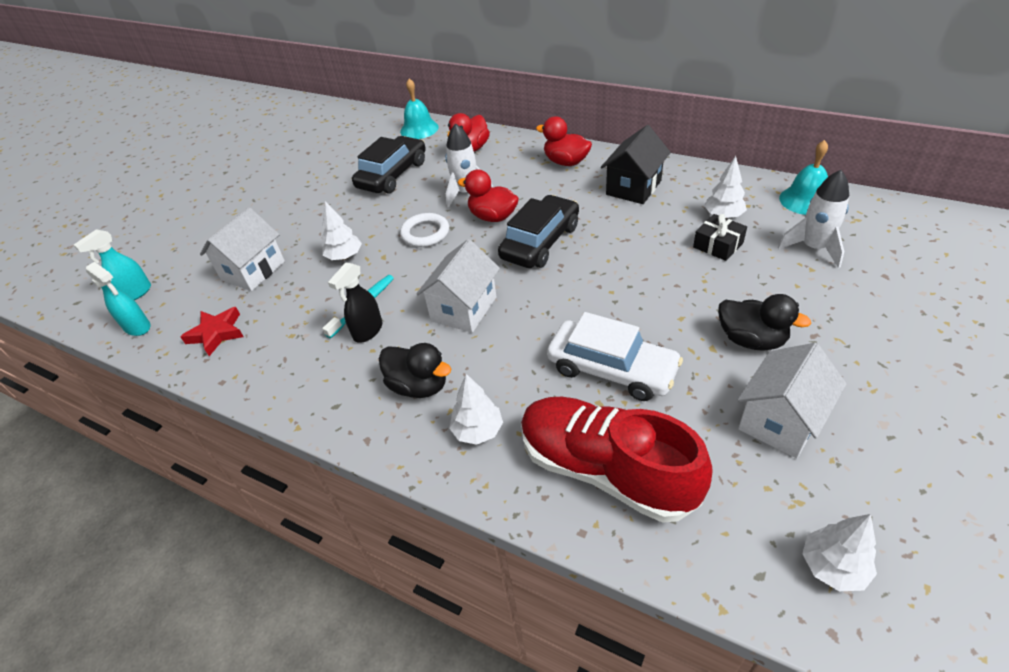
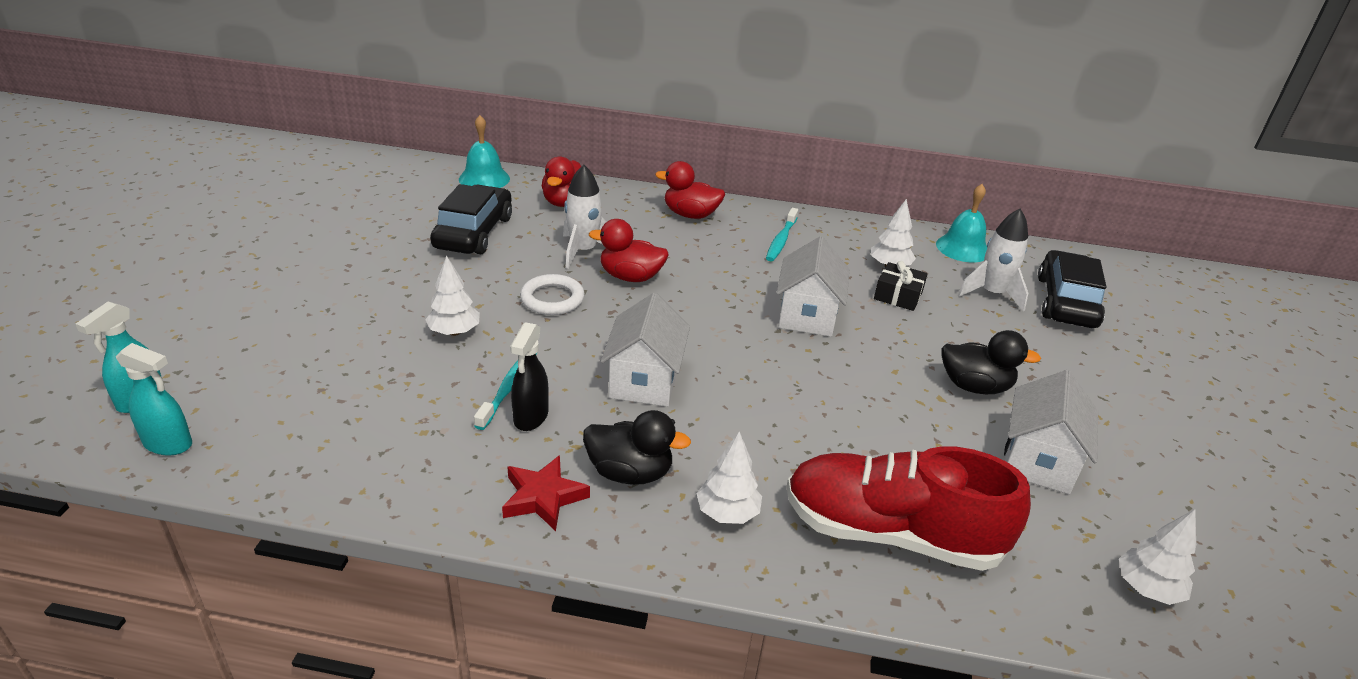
camera: 25 degrees left, 10 degrees down
red star [180,307,244,356] -> red star moved to [502,455,590,531]
white house [200,207,285,291] -> white house moved to [777,236,850,337]
black car [498,195,579,268] -> black car moved to [1038,250,1106,328]
white car [547,312,683,401] -> none
black house [601,125,671,204] -> turquoise toothbrush [766,208,798,262]

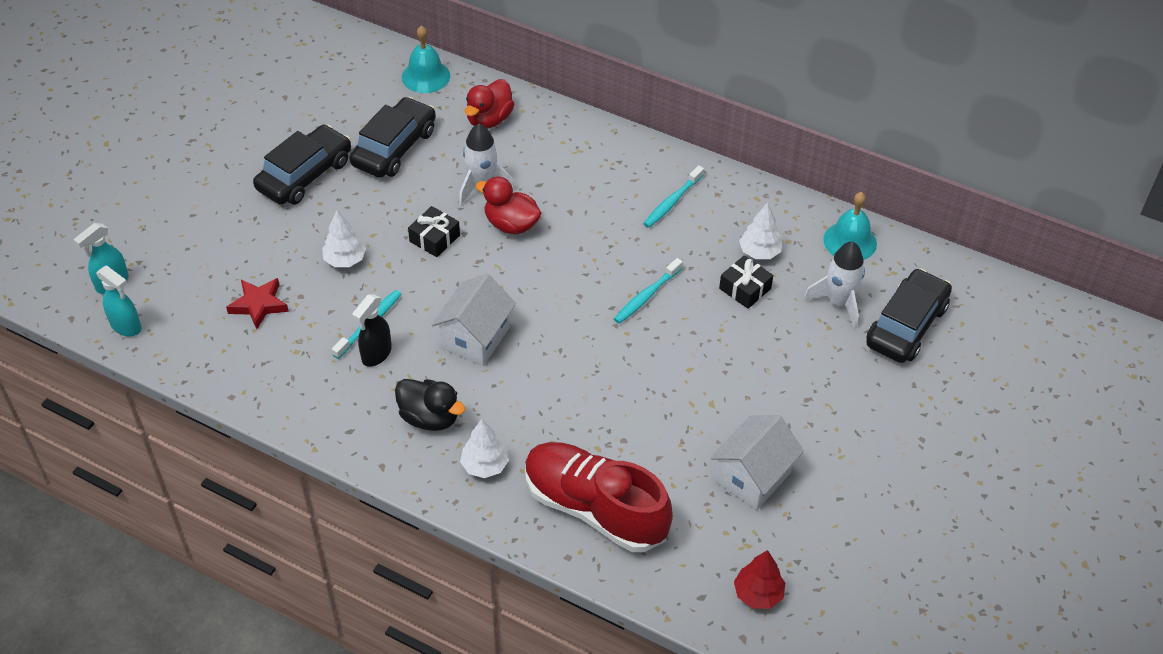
camera: 20 degrees right, 15 degrees up
red star [502,455,590,531] -> red star moved to [226,278,289,329]
white ring [520,274,585,315] -> black gift [408,206,460,257]
red duck [655,161,725,219] -> none
white house [777,236,850,337] -> turquoise toothbrush [614,258,683,324]
black duck [941,330,1041,394] -> none
white tree [1119,509,1196,605] -> red tree [734,550,785,609]
none -> black car [253,125,351,205]

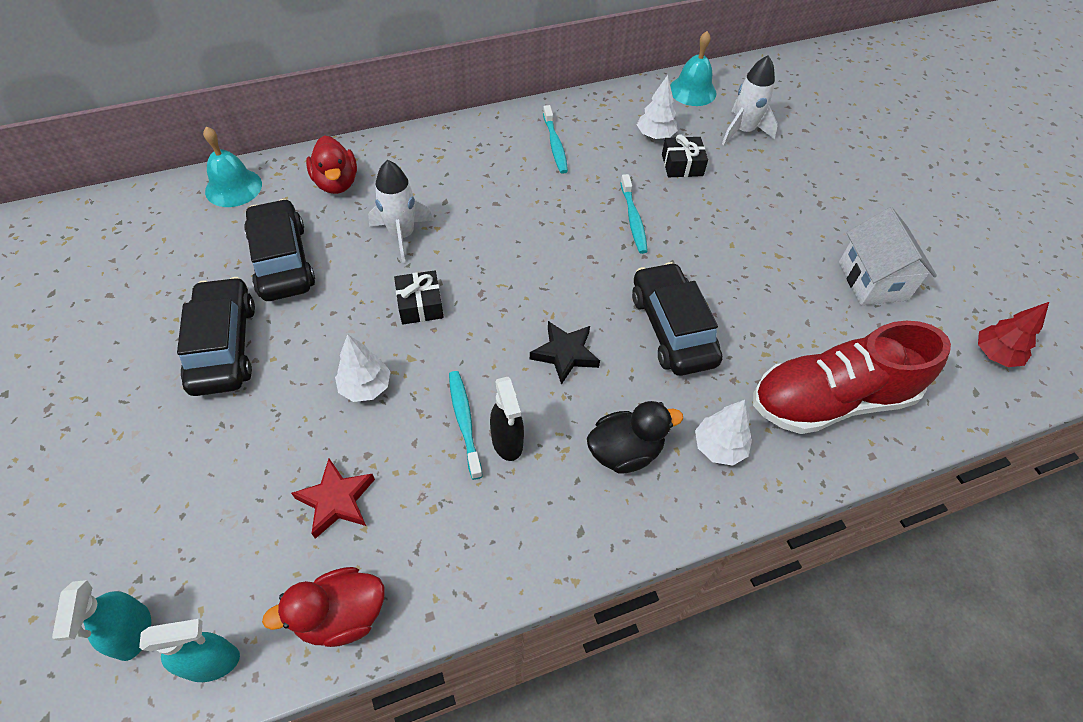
camera: 50 degrees left, 5 degrees up
white house [431,274,516,366] -> black star [530,321,600,385]
red duck [475,177,541,234] -> red duck moved to [262,567,384,647]
black car [866,268,952,363] -> black car moved to [632,262,723,376]

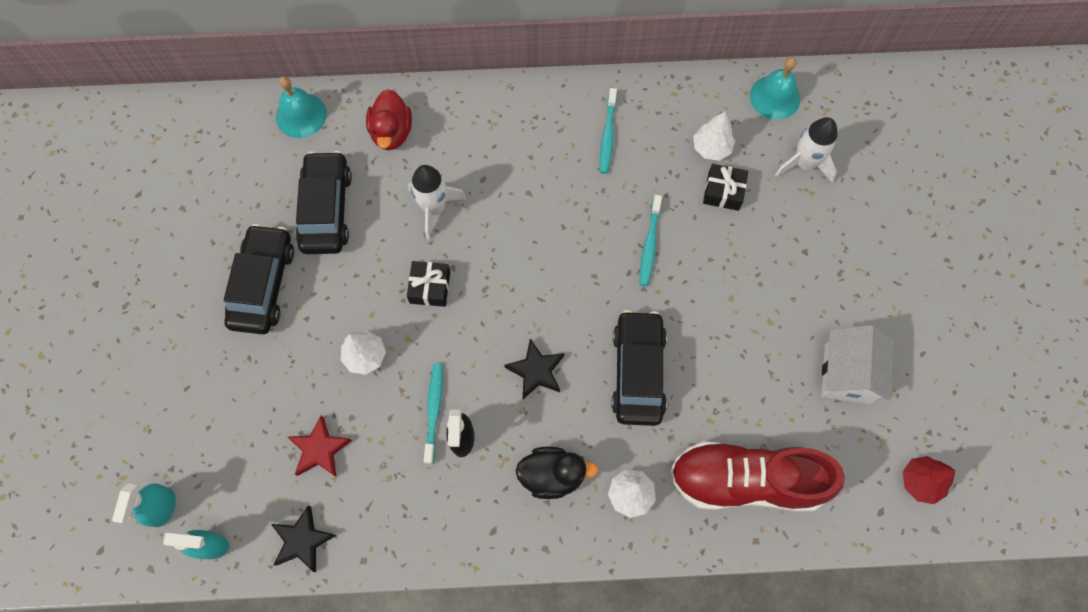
camera: 20 degrees right, 15 degrees up
red duck [262,567,384,647] -> black star [271,506,336,572]

